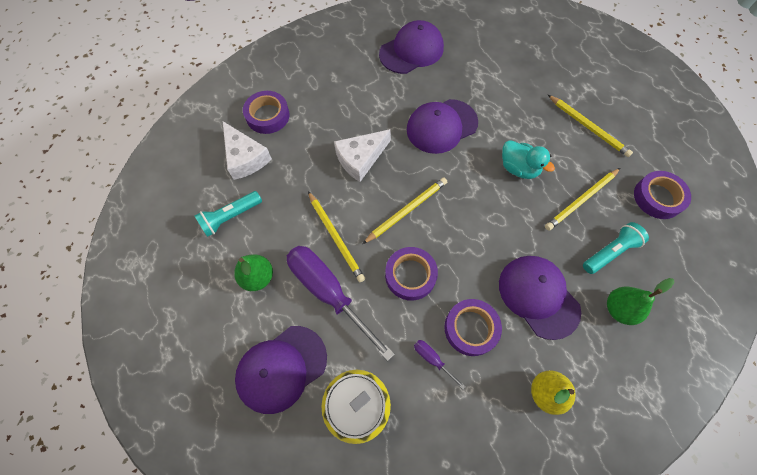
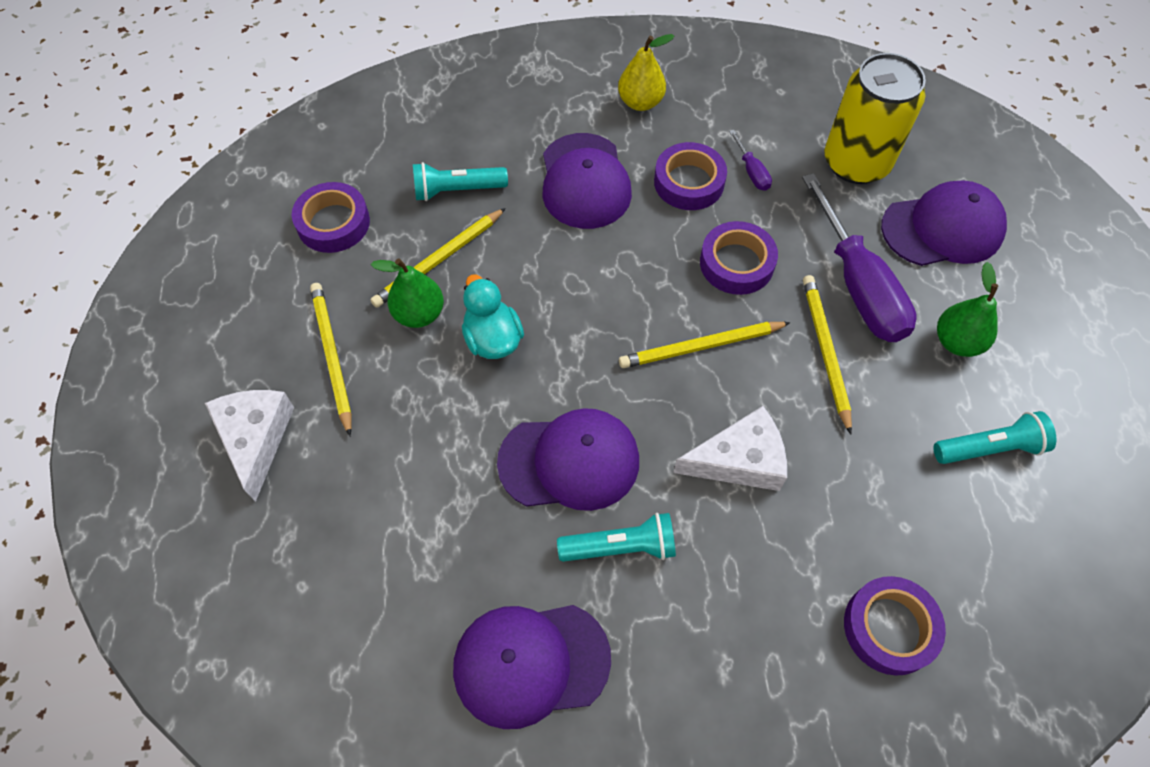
camera: 155 degrees left, 5 degrees down
white cheese [223,121,272,180] -> white cheese moved to [205,390,294,502]
yellow pencil [545,168,620,231] -> yellow pencil turned 150 degrees clockwise [370,208,506,308]
green pear [607,278,674,325] -> green pear moved to [371,258,444,328]
none -> turquoise flashlight [557,513,676,562]

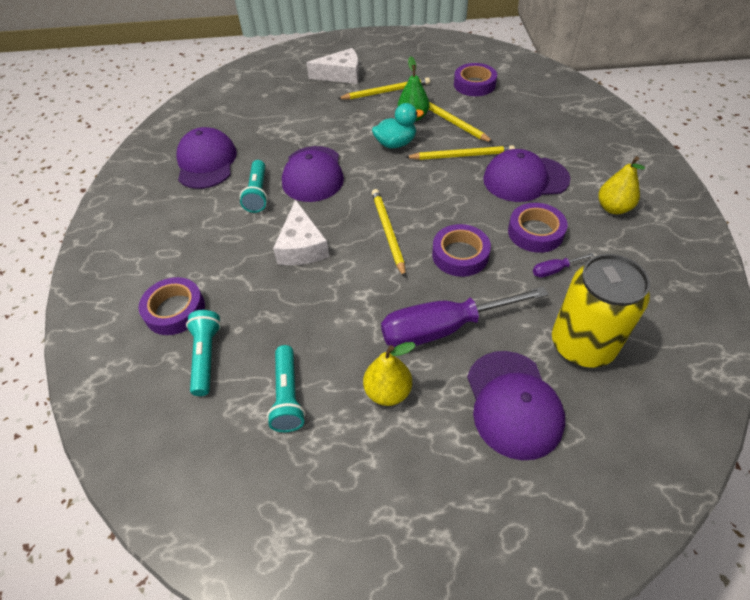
camera: 95 degrees right, 10 degrees down
turquoise flashlight [413,162,508,201] -> turquoise flashlight moved to [186,310,221,396]
yellow pencil [803,275,852,435] -> yellow pencil moved to [405,145,515,160]
green pear [937,262,999,357] -> yellow pear [363,342,416,406]

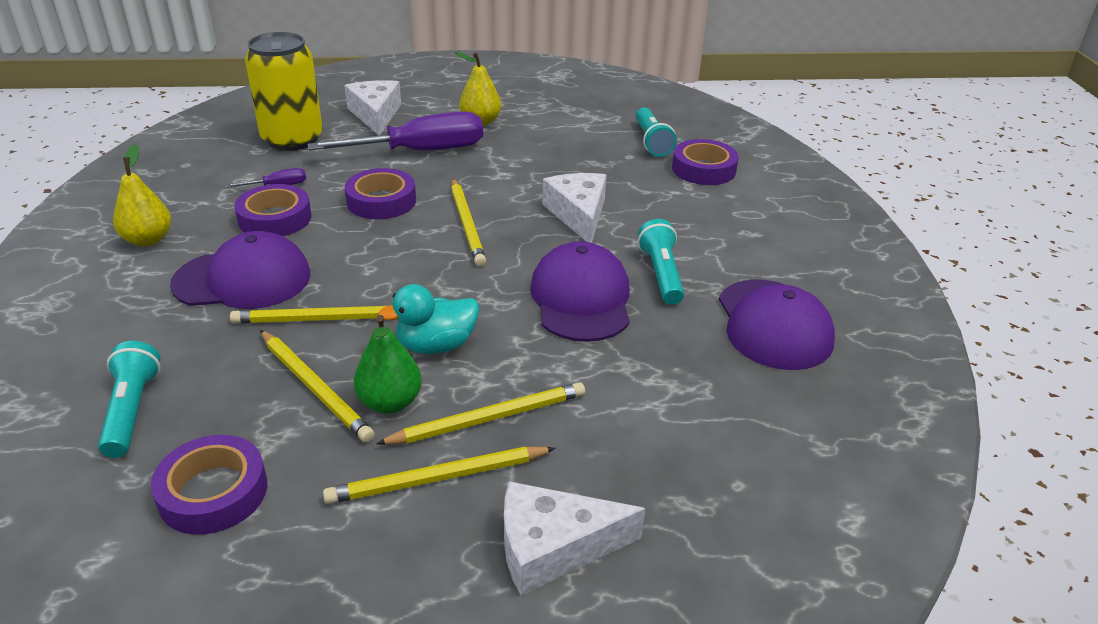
camera: 175 degrees right, 15 degrees down
turquoise flashlight [267,345,305,432] -> turquoise flashlight moved to [98,341,161,458]
purple cap [467,351,565,460] -> white cheese [344,80,401,135]
none -> yellow pencil [376,382,585,445]

